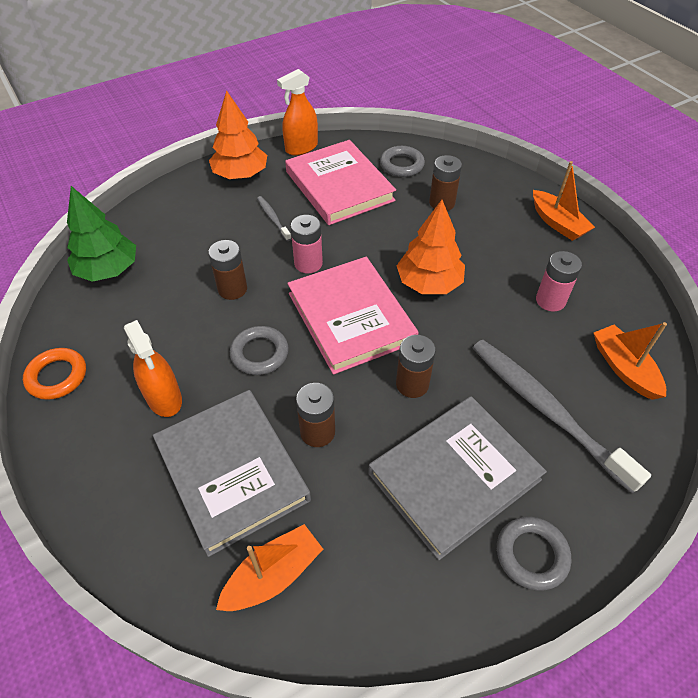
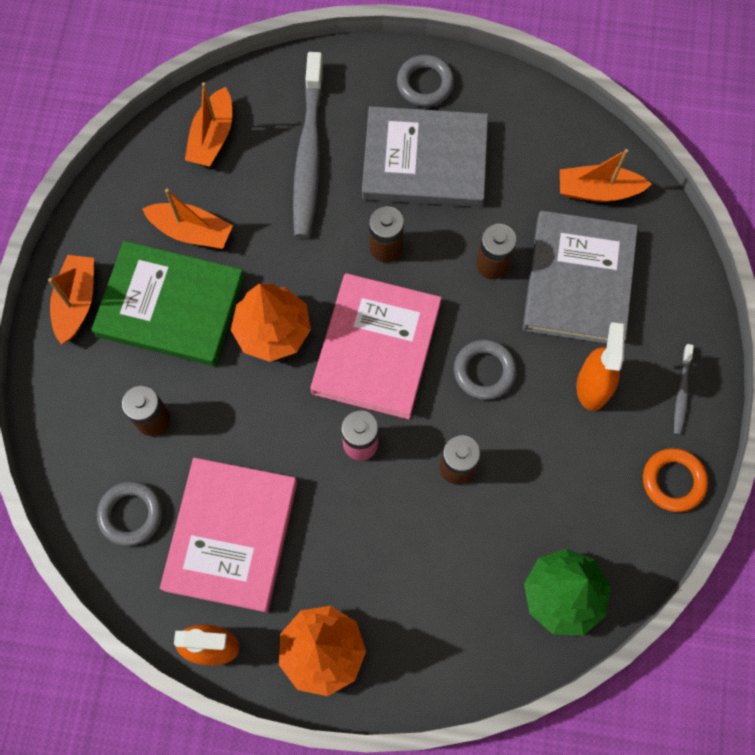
camera: 140 degrees left, 20 degrees up
grey toothbrush [257,196,291,241] -> grey toothbrush moved to [674,344,694,435]
pink battery [536,251,582,312] -> orange boat [142,189,233,249]
none -> green book [91,241,244,366]

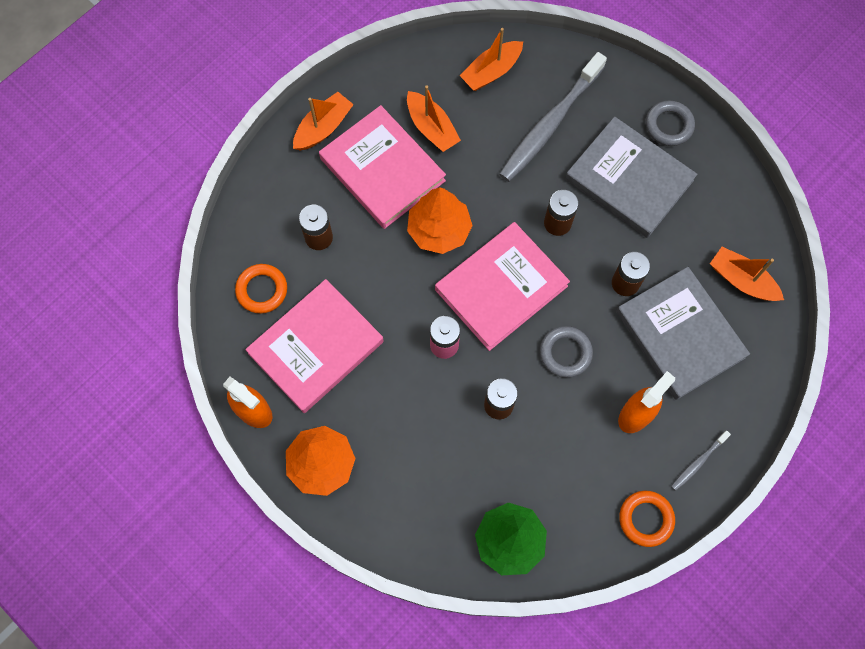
camera: 35 degrees right, 0 degrees up
green book [91,241,244,366] -> pink book [319,105,446,229]
grey ring [97,481,163,546] -> orange ring [235,264,287,313]
grey book [523,211,638,344] -> grey book turned 75 degrees counterclockwise [616,267,750,400]

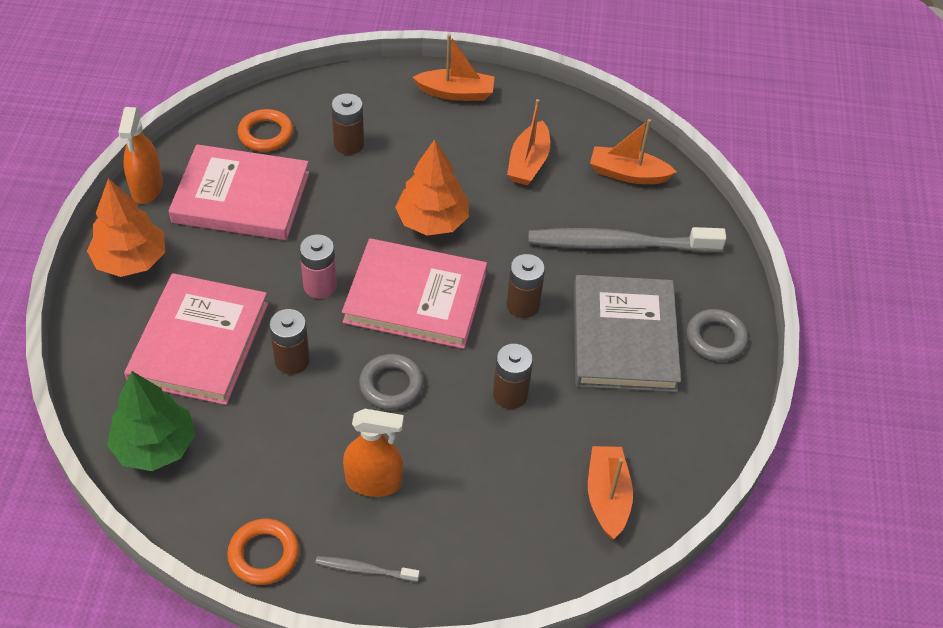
camera: 50 degrees right, 20 degrees down
pink book [319,105,446,229] -> pink book moved to [124,273,268,405]
grey book [616,267,750,400] -> none

